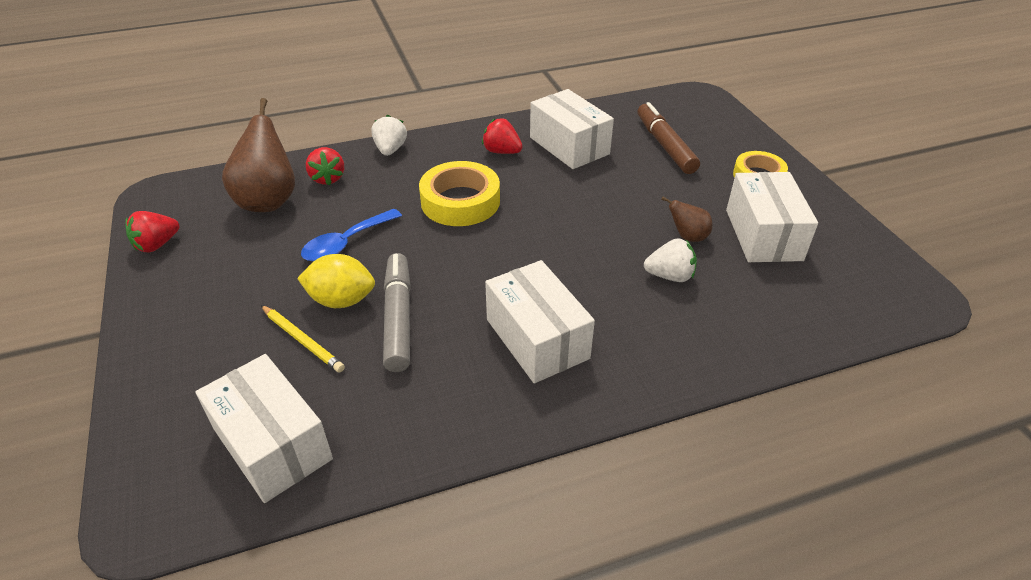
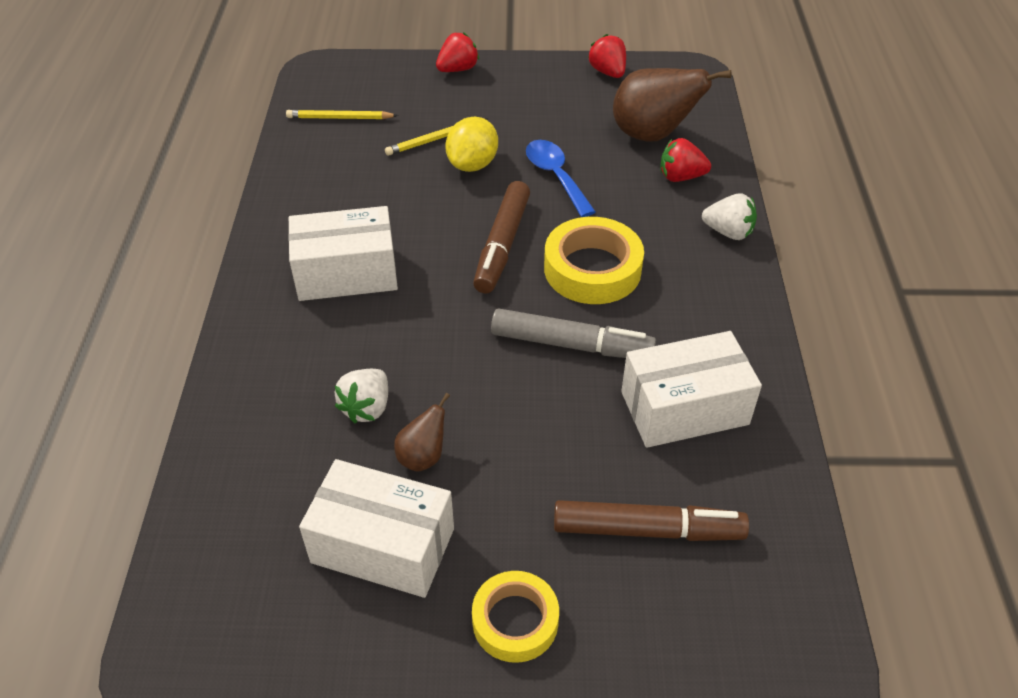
camera: 110 degrees right, 5 degrees up
white box [195,354,333,503] -> yellow pencil [286,110,398,119]
grey marker [383,253,411,372] -> grey marker moved to [491,308,656,358]
red strawberry [482,118,523,154] -> red strawberry moved to [436,32,479,72]
none -> brown marker [473,181,530,293]

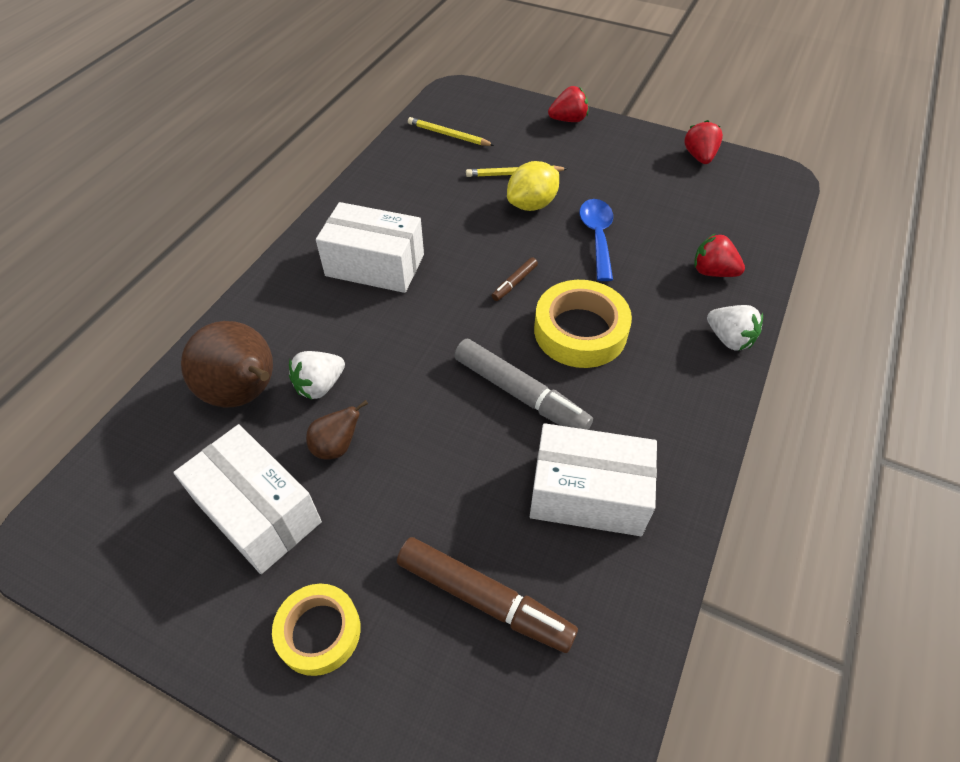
camera: 25 degrees right, 5 degrees up
brown marker [473,181,530,293] -> brown marker [492,257,538,301], size x0.48
brown pear [613,68,731,142] -> brown pear moved to [181,321,273,407]

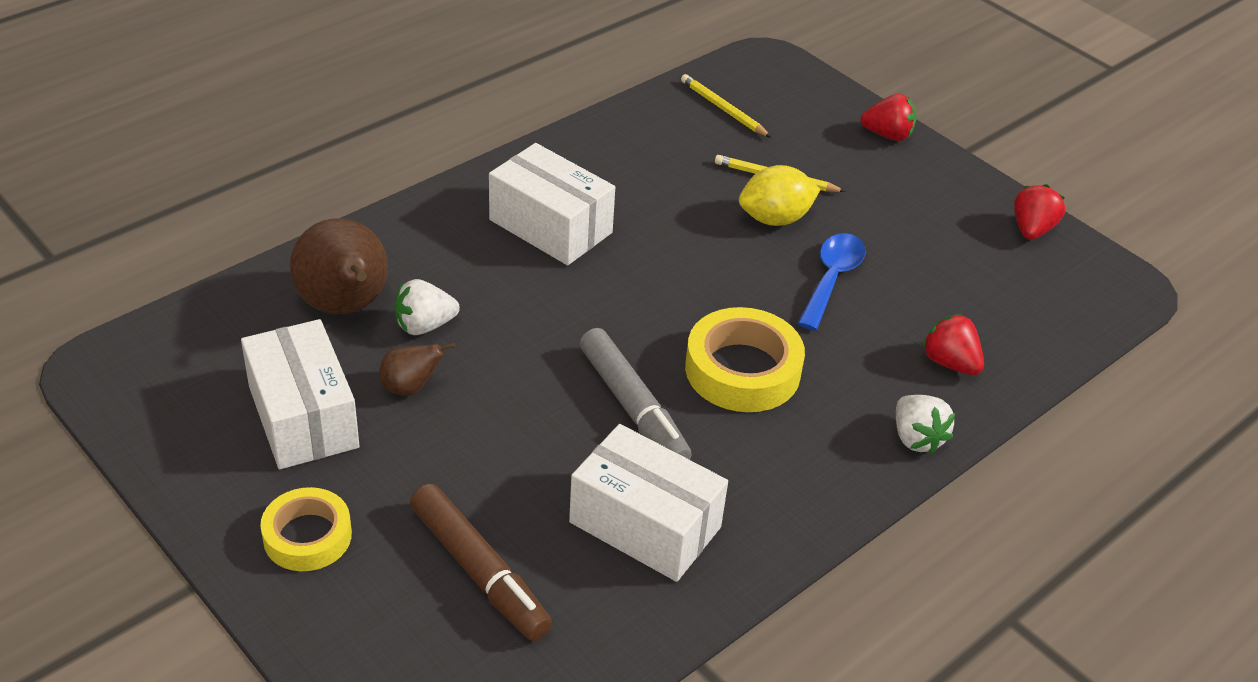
camera: 20 degrees right, 10 degrees down
brown marker [492,257,538,301] -> none

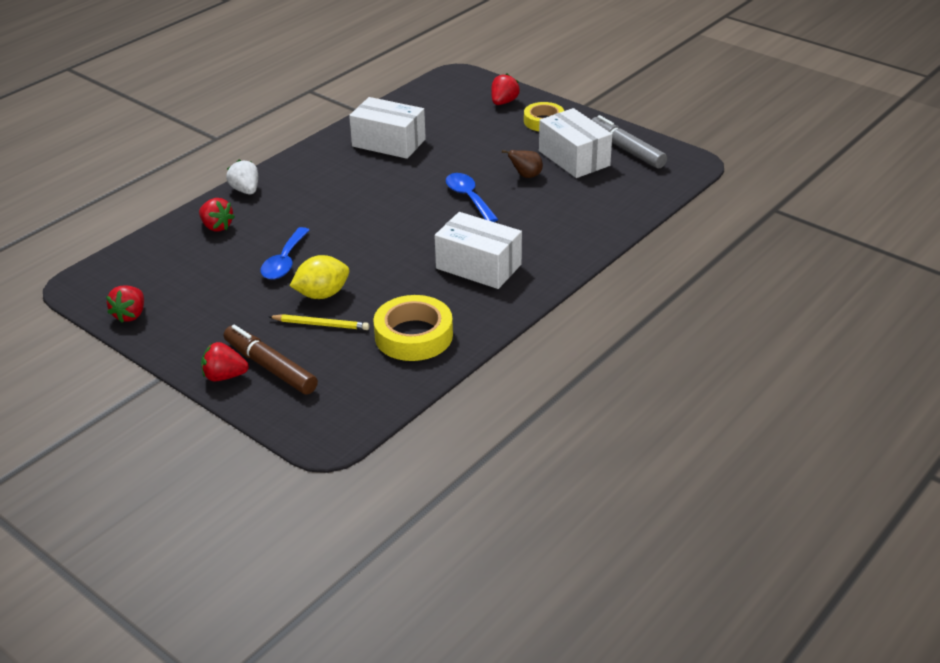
camera: 175 degrees right, 5 degrees down
brown pear [290,219,388,314] -> none
white strawberry [394,279,460,335] -> none
brown marker [410,484,552,641] -> brown marker moved to [224,325,318,395]
grey marker [580,328,692,460] -> grey marker moved to [592,115,667,169]
yellow pencil [681,74,771,137] -> none
yellow tape [685,307,805,412] -> yellow tape moved to [373,295,453,361]
none -> blue spoon [446,173,498,222]
none -> red strawberry [491,73,520,105]

